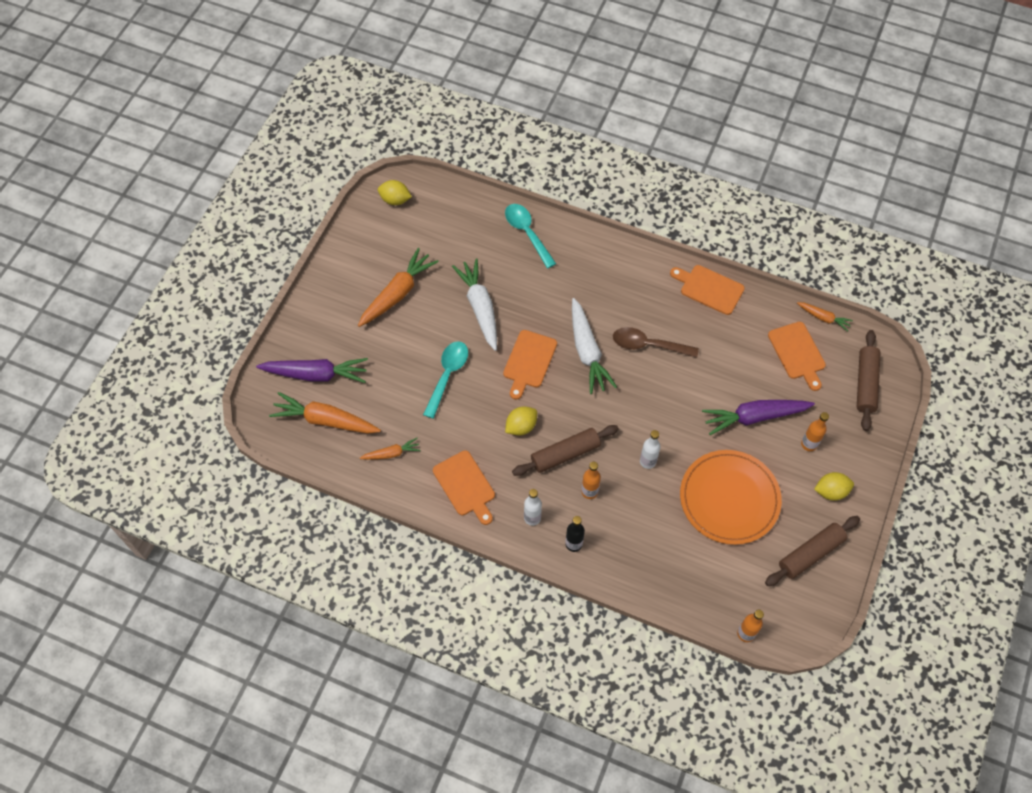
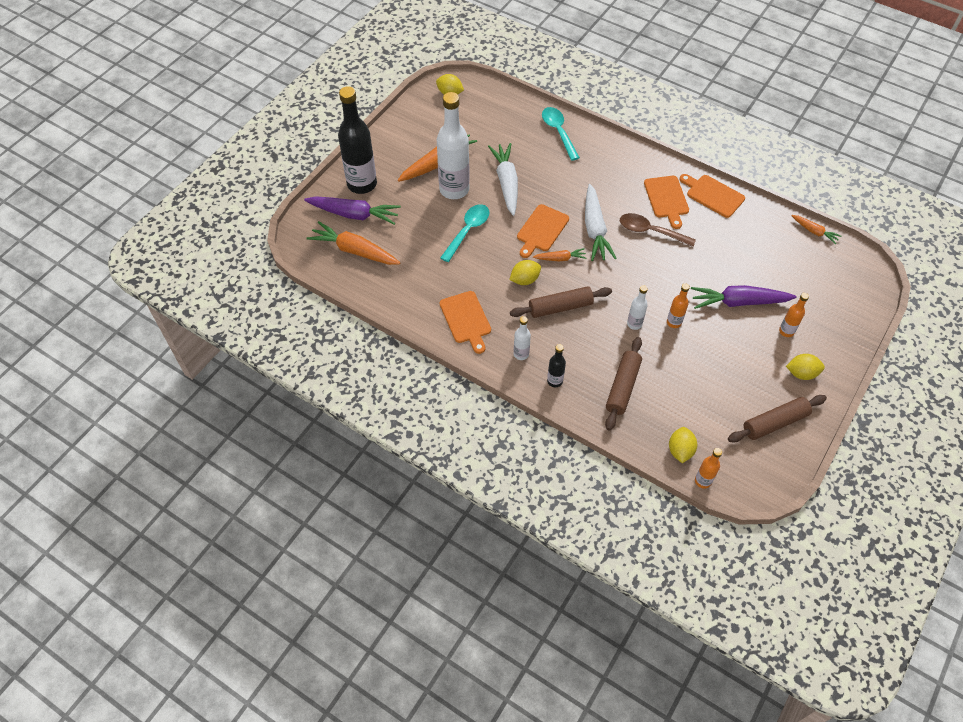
camera: 10 degrees right, 5 degrees down
orange carrot [360,438,421,460] -> orange carrot moved to [533,248,587,261]
orange bottle [581,462,601,499] -> orange bottle moved to [667,284,690,328]
orange plate [680,450,782,545] -> none
orange cutting board [768,322,826,391] -> orange cutting board moved to [644,176,689,229]
brown rolling pin [857,330,881,431] -> brown rolling pin moved to [605,337,642,431]
none -> black bottle [338,86,377,194]
none -> white bottle [437,92,470,199]
none -> yellow lemon [669,427,697,463]

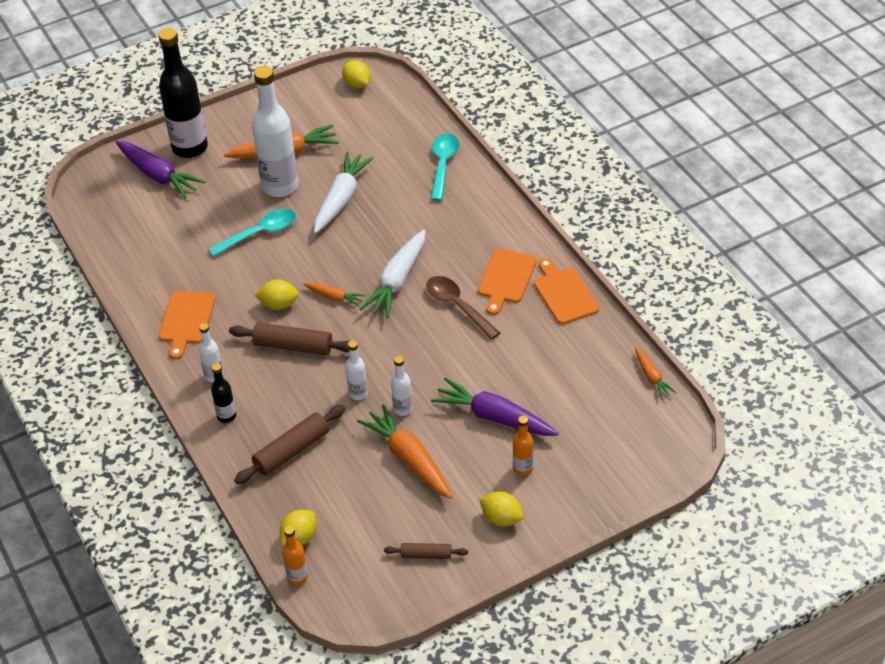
camera: 30 degrees right, 10 degrees down
orange carrot [306,221,400,265] -> orange carrot moved to [357,404,452,499]
orange cutting board [517,204,569,258] -> none
orange bottle [667,284,690,328] -> white bottle [391,356,413,416]
brown rolling pin [728,395,827,442] -> brown rolling pin [384,543,468,559], size x0.58

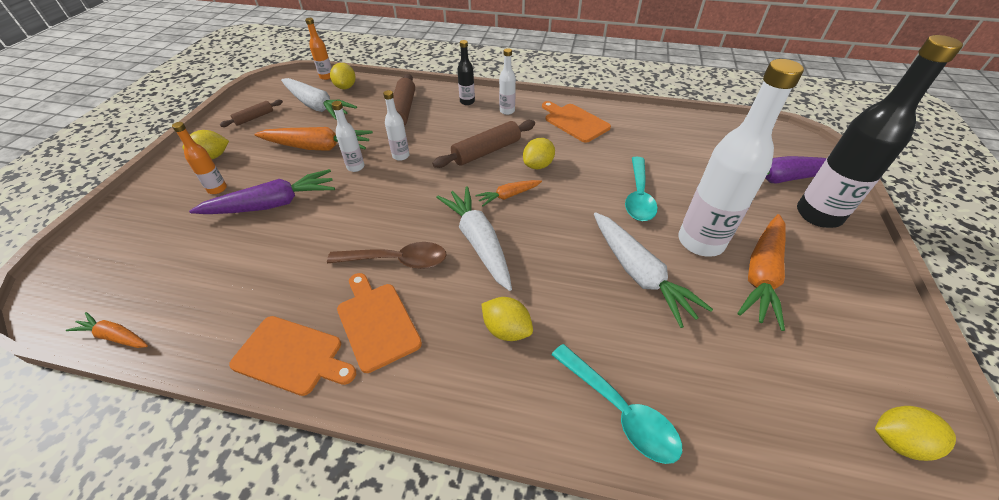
camera: 130 degrees right, 0 degrees up
none -> white carrot [281,78,357,120]
none -> yellow lemon [481,297,533,341]

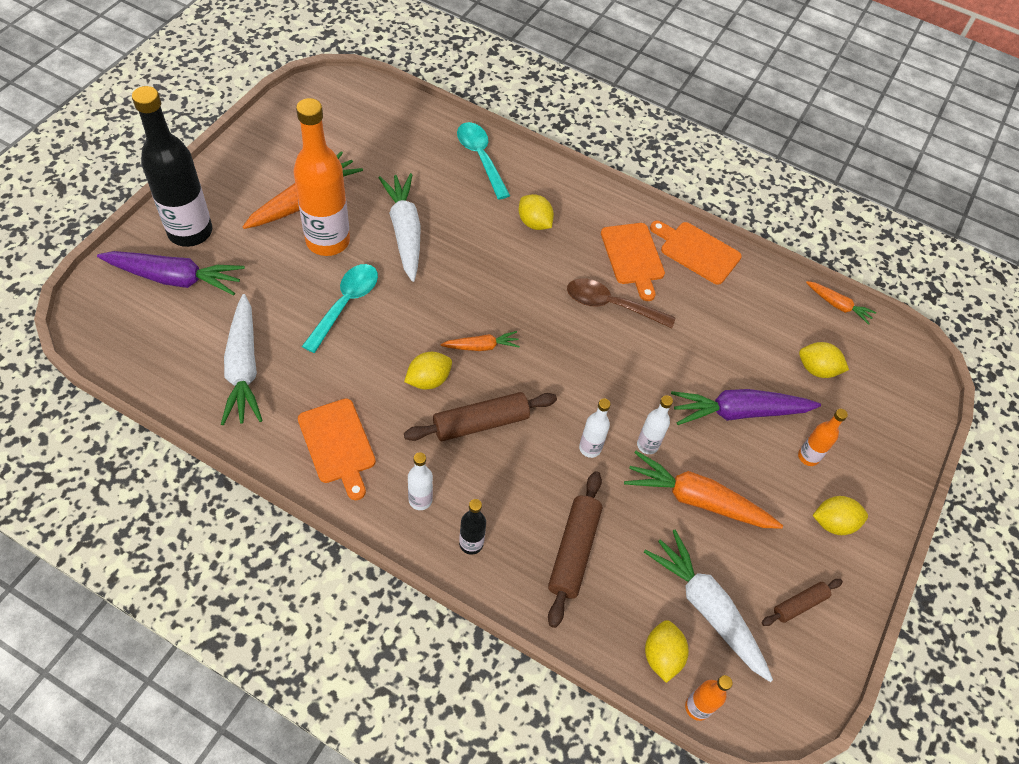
camera: 170 degrees left, 10 degrees up
white carrot [436,186,512,291] -> white carrot moved to [221,294,263,425]
white bottle [678,59,804,257] -> orange bottle [294,98,350,256]
yellow lemon [875,406,956,461] -> yellow lemon moved to [799,342,849,378]

